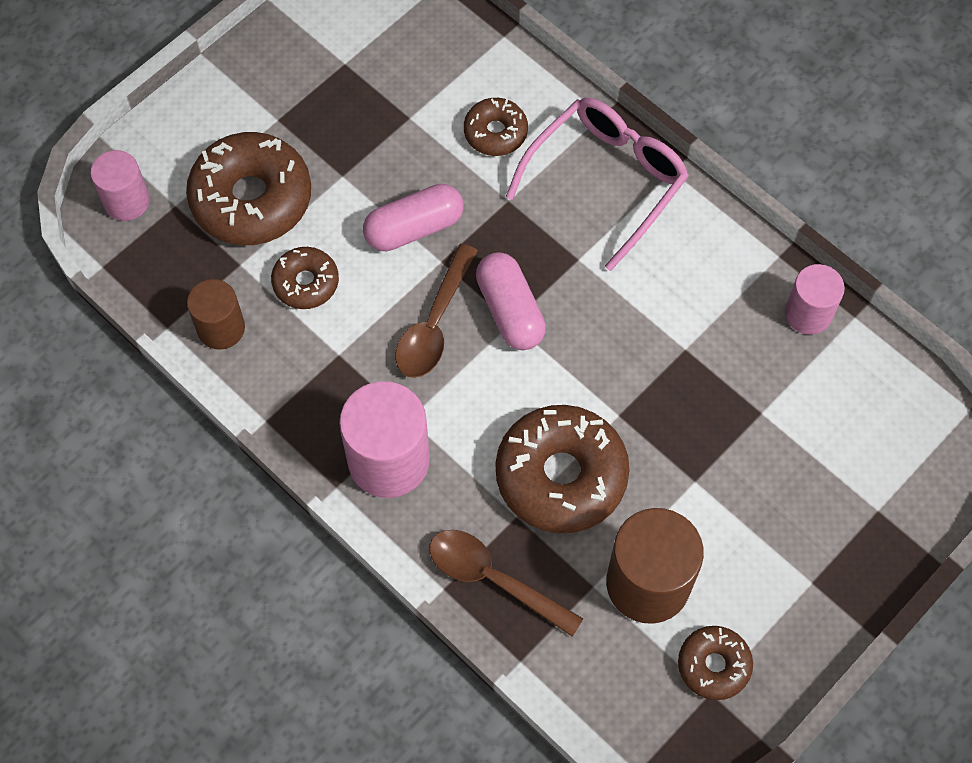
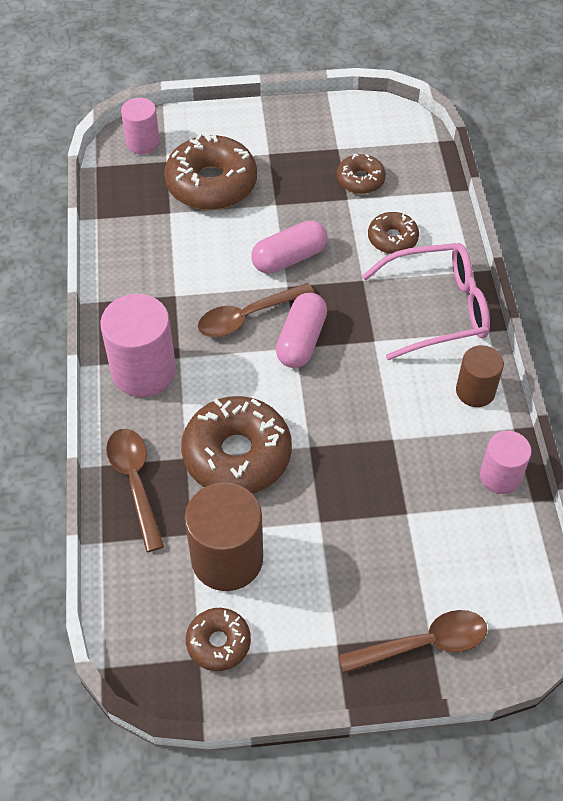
camera: 40 degrees right, 10 degrees down
brown cylinder [187,279,245,350] -> brown cylinder moved to [456,345,504,407]
brown donut [271,247,339,309] -> brown donut moved to [337,153,386,194]
pink capsule [363,184,464,251] -> pink capsule turned 45 degrees counterclockwise [251,220,328,274]
none -> brown spoon [338,610,487,673]

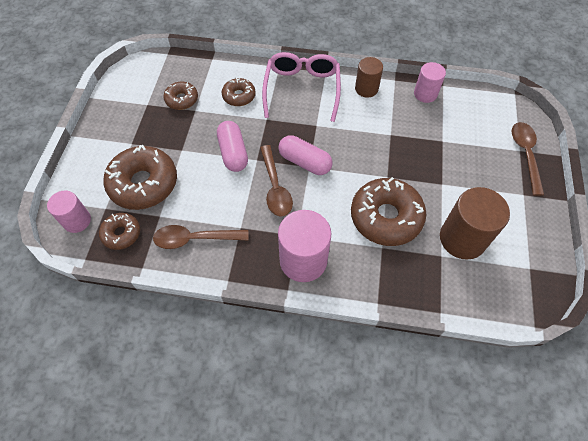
camera: 75 degrees left, 5 degrees up
brown spoon [106,429,164,552] -> brown spoon moved to [153,225,249,249]
brown donut [186,608,251,671] -> brown donut moved to [99,213,140,250]

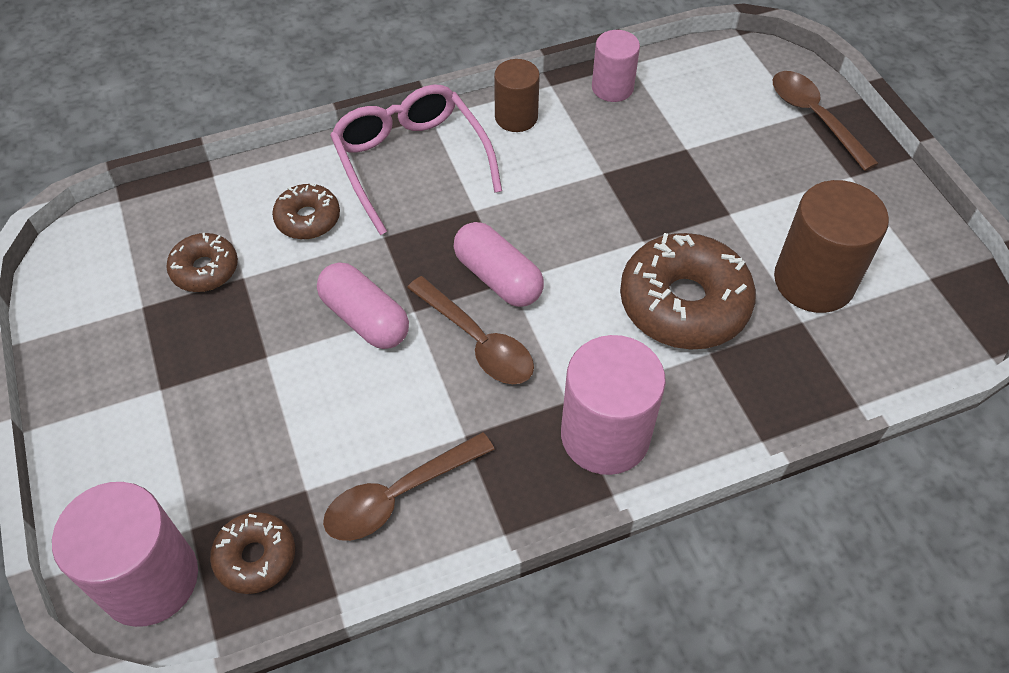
camera: 30 degrees left, 5 degrees down
pink cylinder [47,190,91,233] -> pink cylinder [52,482,198,627], size x1.65
brown donut [103,145,177,210] -> none
pink capsule [278,135,333,175] -> pink capsule turned 45 degrees clockwise [454,222,544,307]

